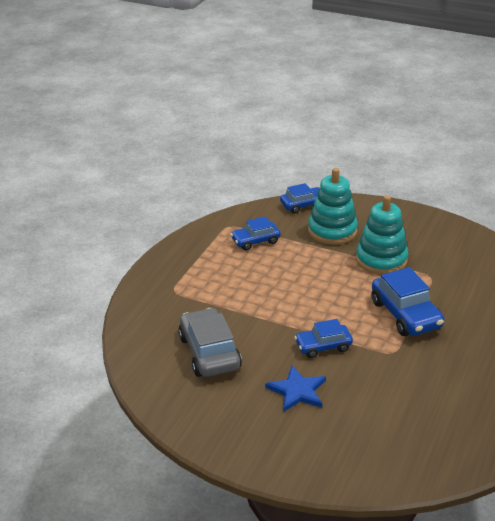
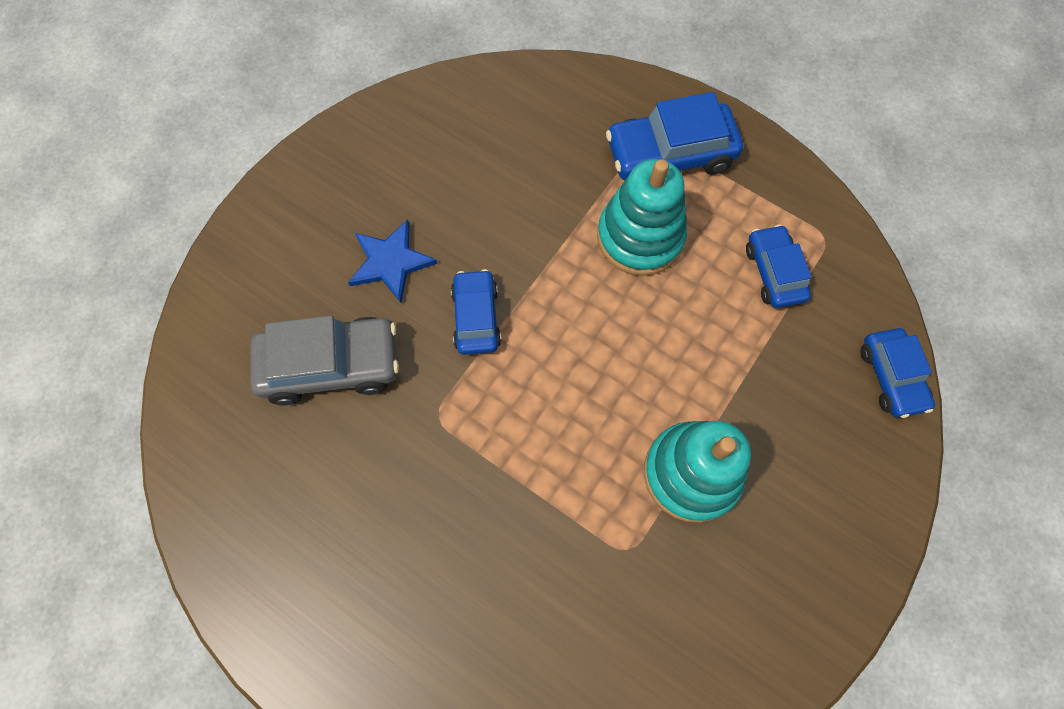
camera: 100 degrees right, 35 degrees up
grey car [178,308,242,377] -> grey car moved to [251,316,399,405]
turquoise stacking toy [308,168,358,245] -> turquoise stacking toy moved to [597,159,687,276]
blue car [371,267,444,336] -> blue car moved to [606,92,743,180]

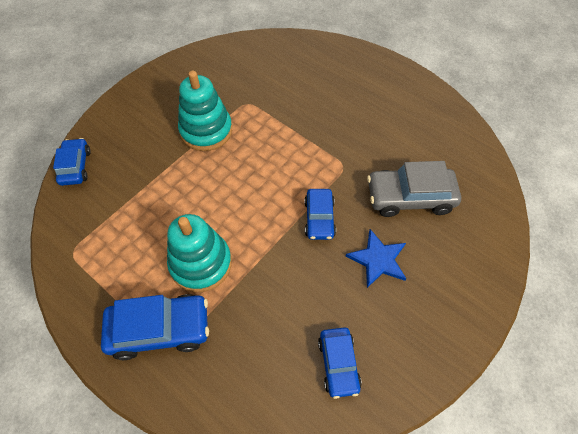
camera: 175 degrees left, 10 degrees down
blue car [746,224,812,308] -> blue car moved to [318,327,362,399]

